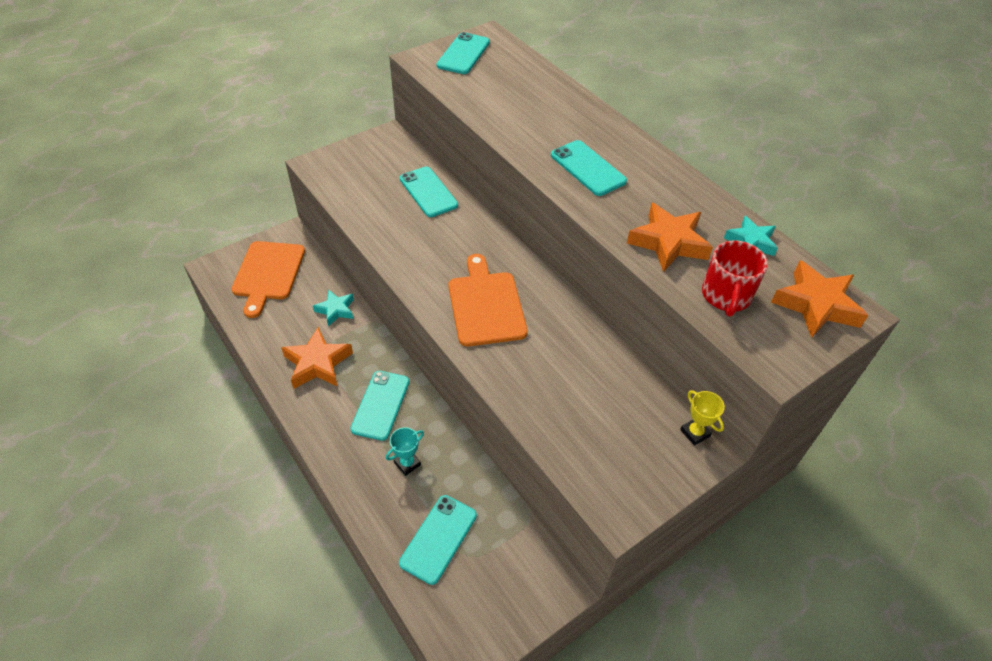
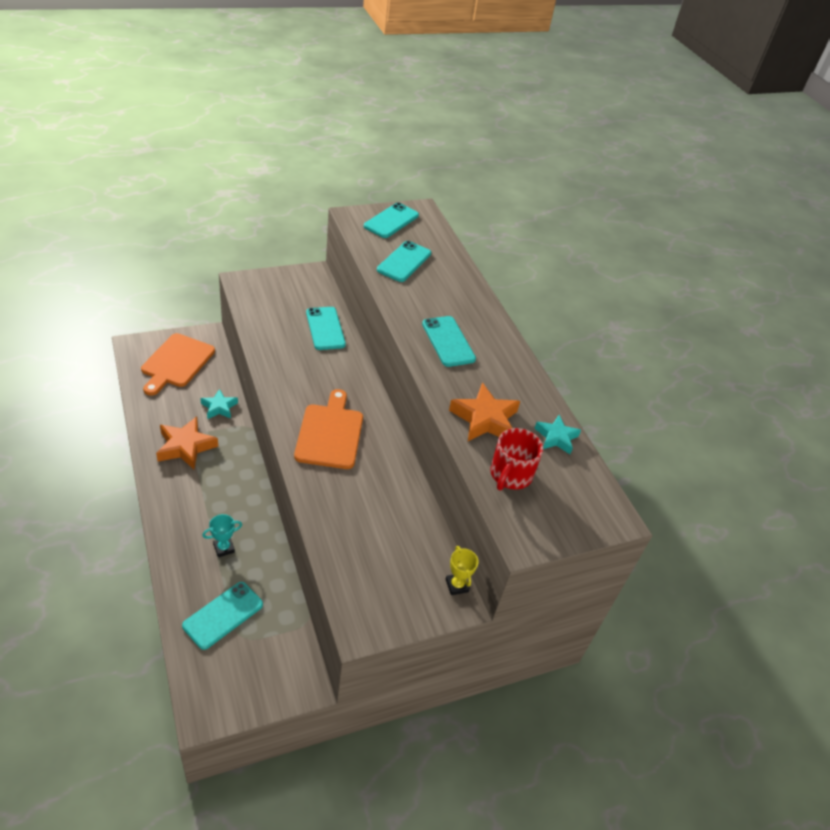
camera: 10 degrees right, 5 degrees down
turquoise phone [350,371,409,441] -> turquoise phone moved to [377,241,431,282]
orange star [771,260,869,338] -> none

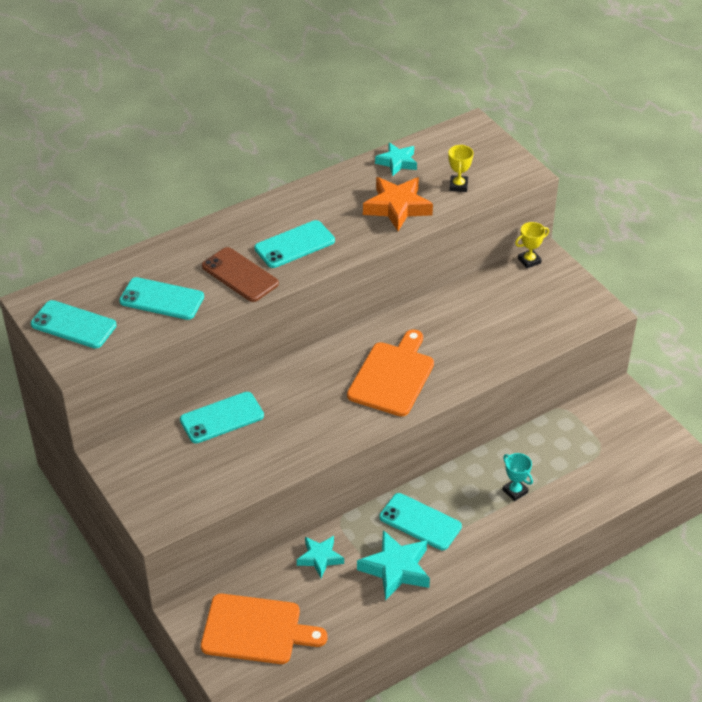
camera: 95 degrees left, 0 degrees up
orange star [156,416,218,469] -> turquoise star [357,530,430,600]
turquoise phone [182,582,263,650] -> turquoise phone moved to [379,493,462,550]
orange cutting board [294,389,363,469] -> orange cutting board turned 120 degrees clockwise [347,329,434,417]
red mug [490,428,543,490] -> yellow trophy [448,144,474,192]
none -> brown phone [202,247,279,302]

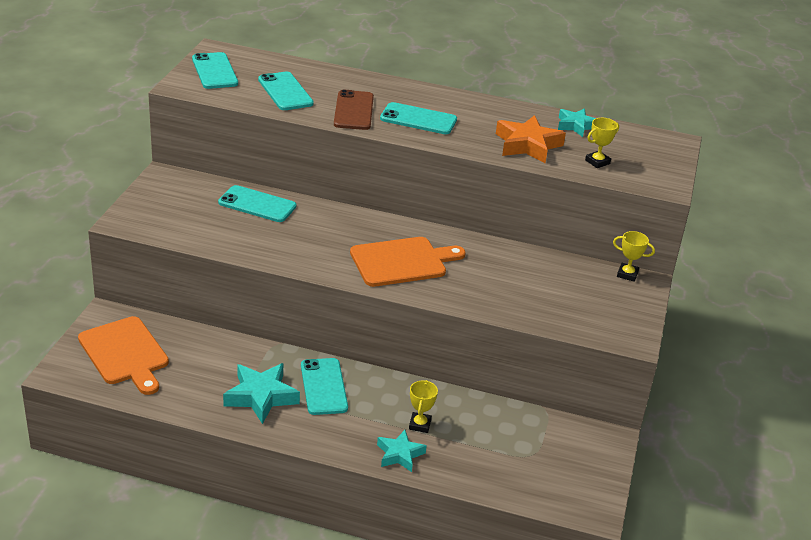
camera: 45 degrees right, 10 degrees down
turquoise star [297,536,344,578] -> turquoise star moved to [377,430,427,472]
turquoise trophy [503,453,533,501] -> yellow trophy [409,380,438,433]

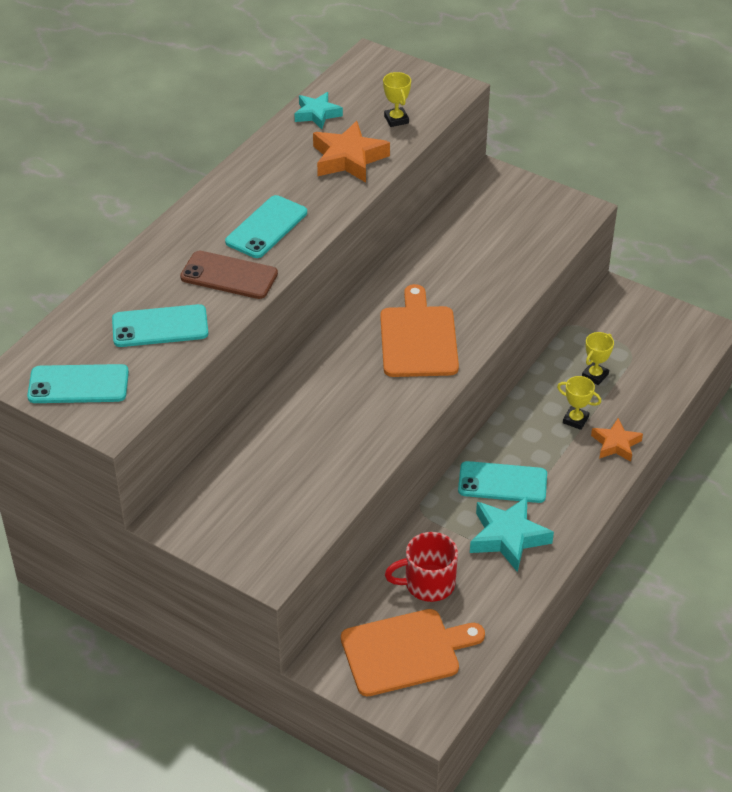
camera: 70 degrees left, 10 degrees up
turquoise phone [218,185,296,222] -> none
turquoise star [377,430,427,472] -> orange star [591,418,643,462]
yellow trophy [613,231,655,282] -> yellow trophy moved to [582,332,614,385]
none -> red mug [385,532,458,602]

